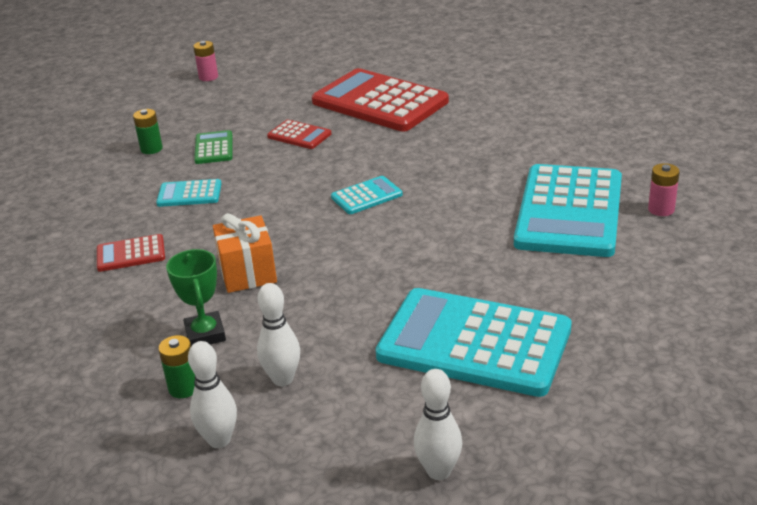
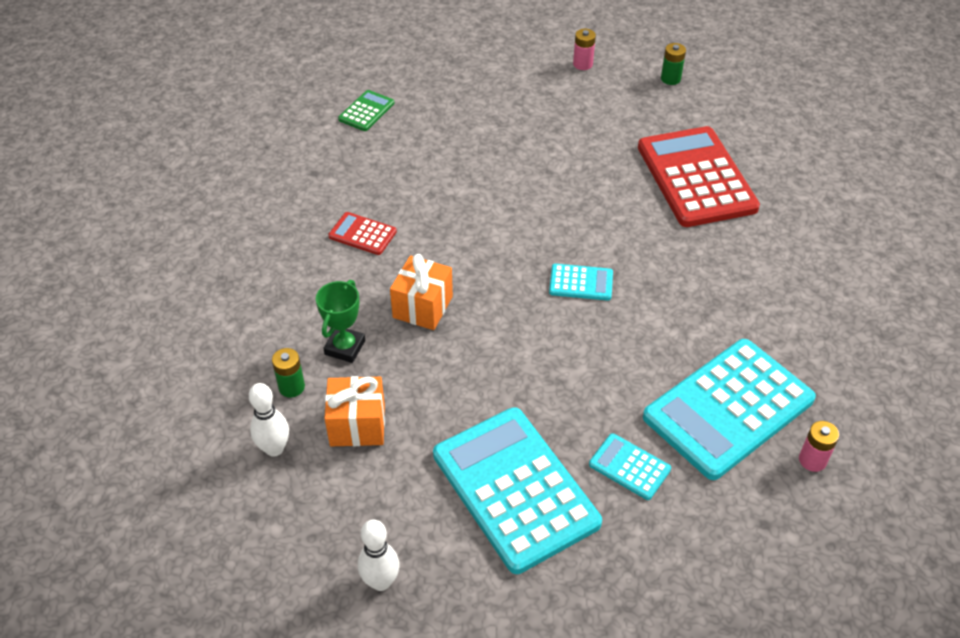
camera: 35 degrees right, 15 degrees up
green battery [133,109,163,154] -> green battery moved to [661,43,686,85]
turquoise calculator [156,179,221,207] -> turquoise calculator moved to [589,433,671,500]
green calculator [194,130,232,164] -> green calculator moved to [338,90,394,131]
white bowling pin [257,283,300,386] -> orange gift [324,376,385,446]
red calculator [267,120,331,149] -> none

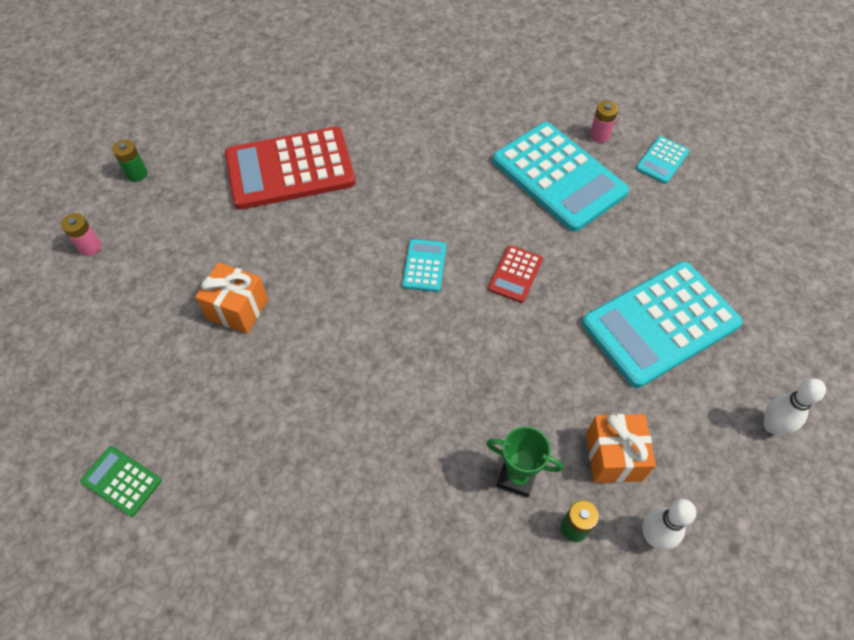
camera: 90 degrees left, 10 degrees up
red calculator [328,212,397,255] -> red calculator moved to [488,245,543,303]
orange gift [390,254,453,330] -> orange gift moved to [195,262,268,334]
turquoise calculator [589,433,671,500] -> turquoise calculator moved to [636,136,689,184]

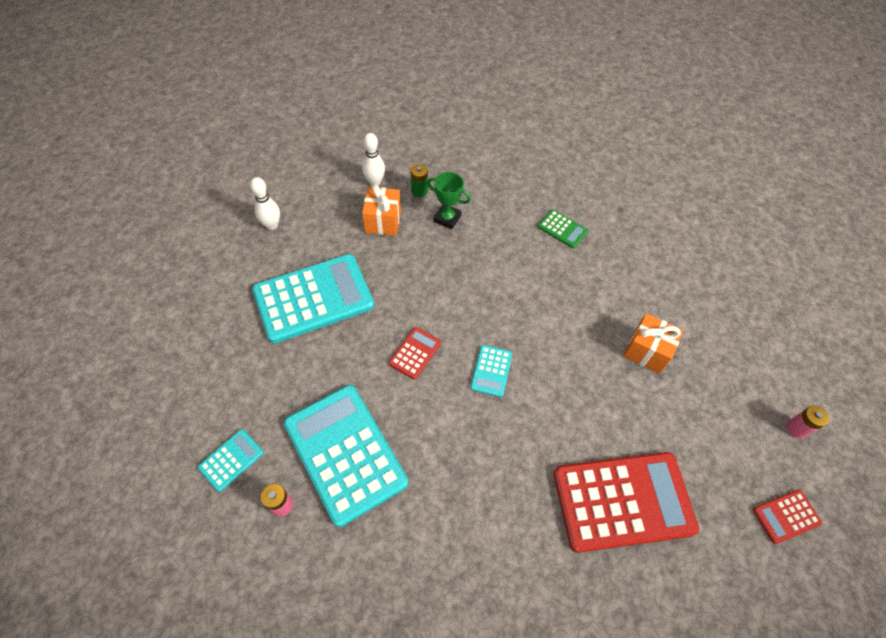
camera: 175 degrees left, 0 degrees up
green calculator [80,446,162,517] -> green calculator moved to [538,210,588,249]
green battery [112,140,148,182] -> red calculator [753,489,822,544]

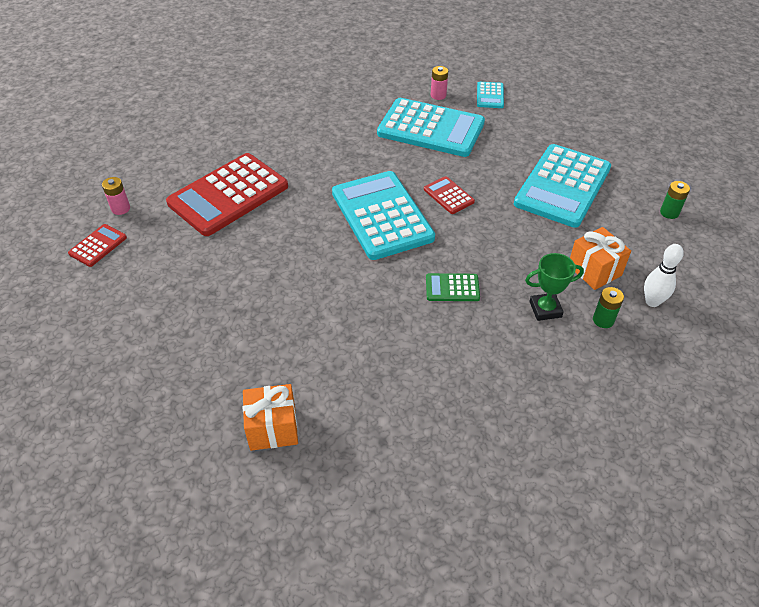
camera: 145 degrees right, 10 degrees down
white bowling pin [250,177,280,230] -> green battery [660,181,690,219]
red calculator [389,327,441,380] -> red calculator turned 150 degrees clockwise [424,176,475,214]
turquoise calculator [471,345,512,397] -> turquoise calculator [332,171,435,260], size x2.25
green calculator [538,210,588,249] -> green calculator moved to [426,273,480,301]
orange gift [624,313,683,374] -> orange gift moved to [243,384,298,451]
pink battery [786,406,829,439] -> pink battery moved to [102,177,130,215]

